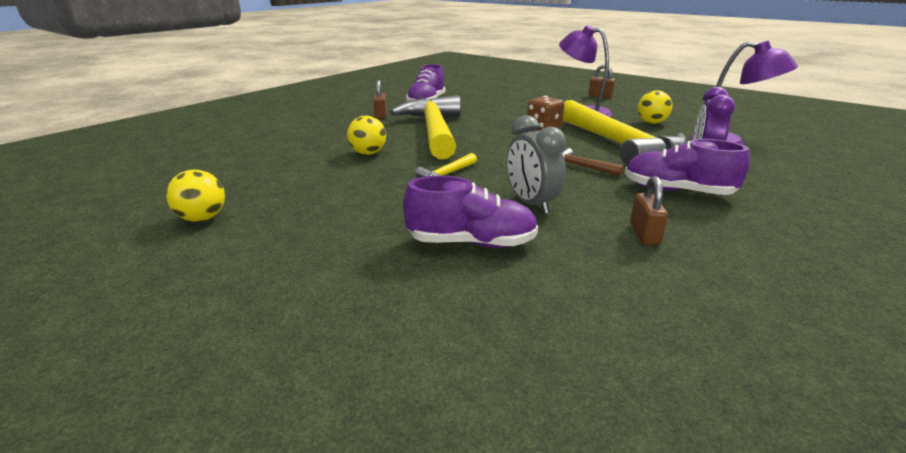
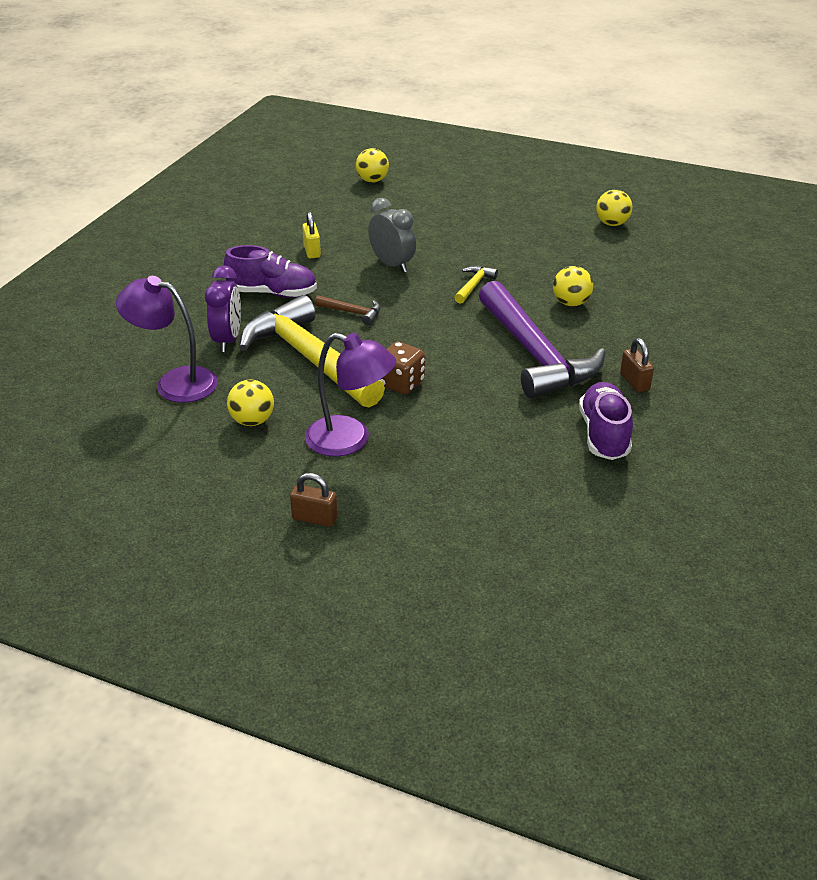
camera: 165 degrees right, 10 degrees up
yellow hammer [390,95,461,159] -> purple hammer [479,281,606,399]
purple shoe [403,175,538,248] -> none
brown padlock [630,176,668,245] -> yellow padlock [302,212,321,258]
none -> yellow ball [356,148,389,183]

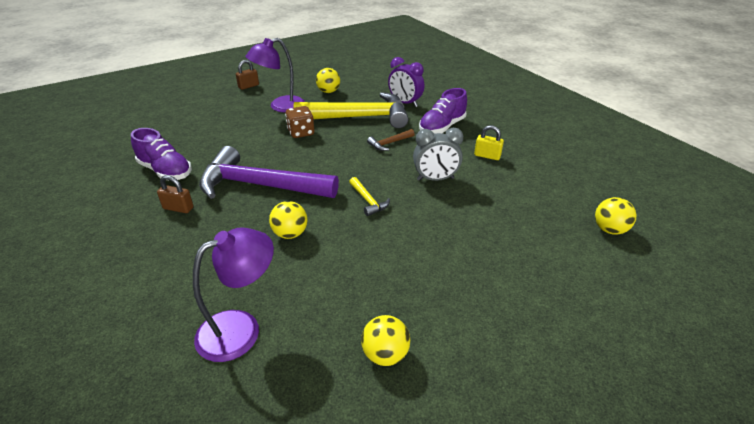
camera: 125 degrees right, 0 degrees up
purple lamp [116,276,218,403] -> purple lamp moved to [193,228,274,362]

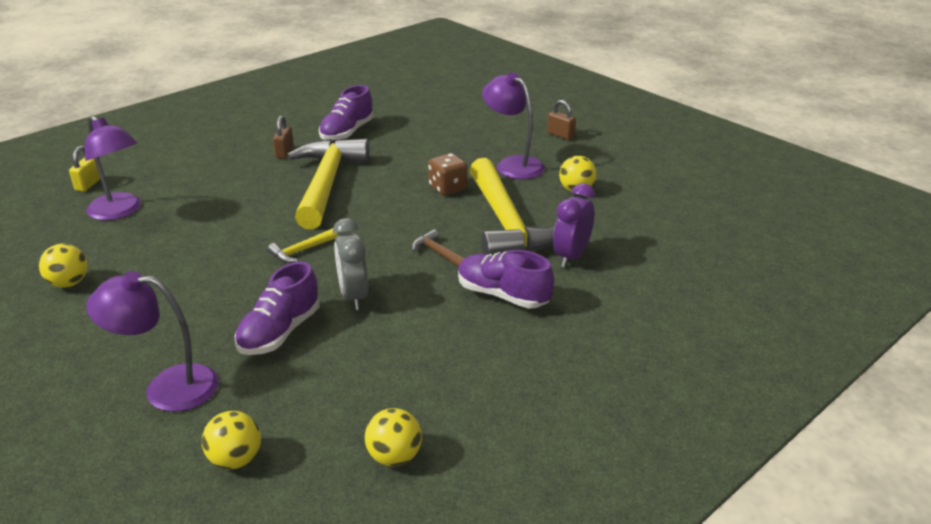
camera: 80 degrees right, 5 degrees down
purple hammer [199,146,339,199] -> yellow hammer [287,139,369,229]
yellow ball [269,201,308,239] -> yellow ball moved to [365,408,422,466]
yellow padlock [474,125,504,160] -> yellow padlock moved to [69,146,100,192]
none -> purple lamp [86,271,219,412]
none -> purple shoe [235,262,320,355]

